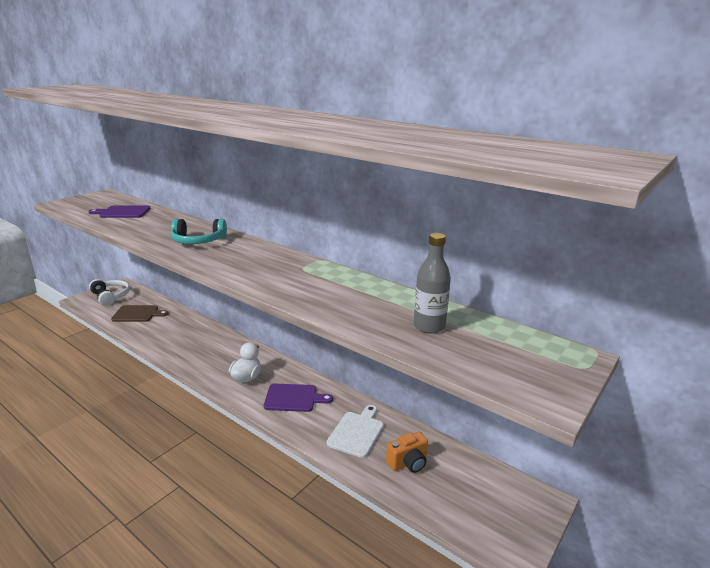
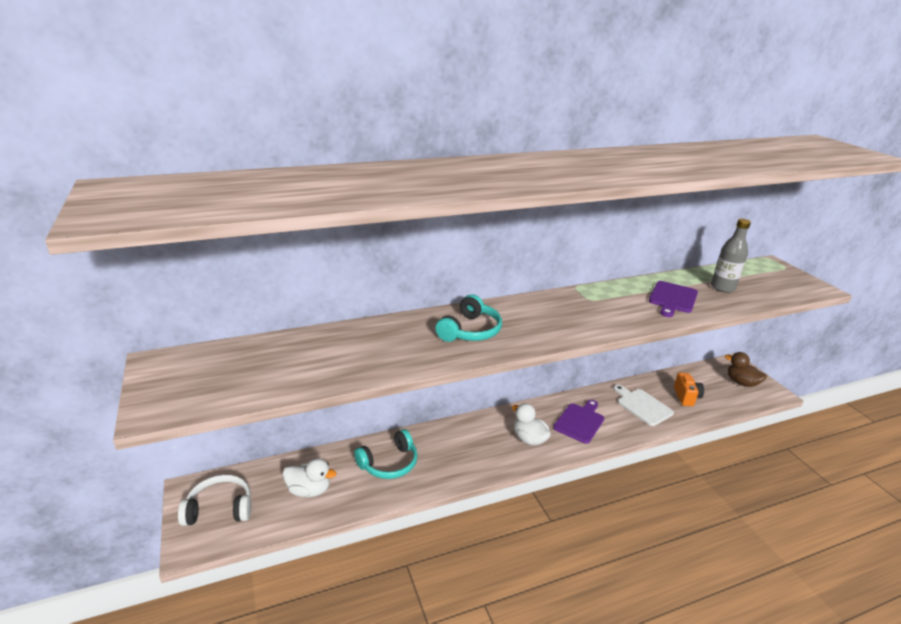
camera: 60 degrees left, 5 degrees up
purple cutting board [88,205,150,218] -> purple cutting board moved to [649,281,698,317]
brown cutting board [111,305,169,322] -> white duck [283,458,337,497]
none -> turquoise headphones [354,429,418,479]
none -> brown duck [725,352,767,387]

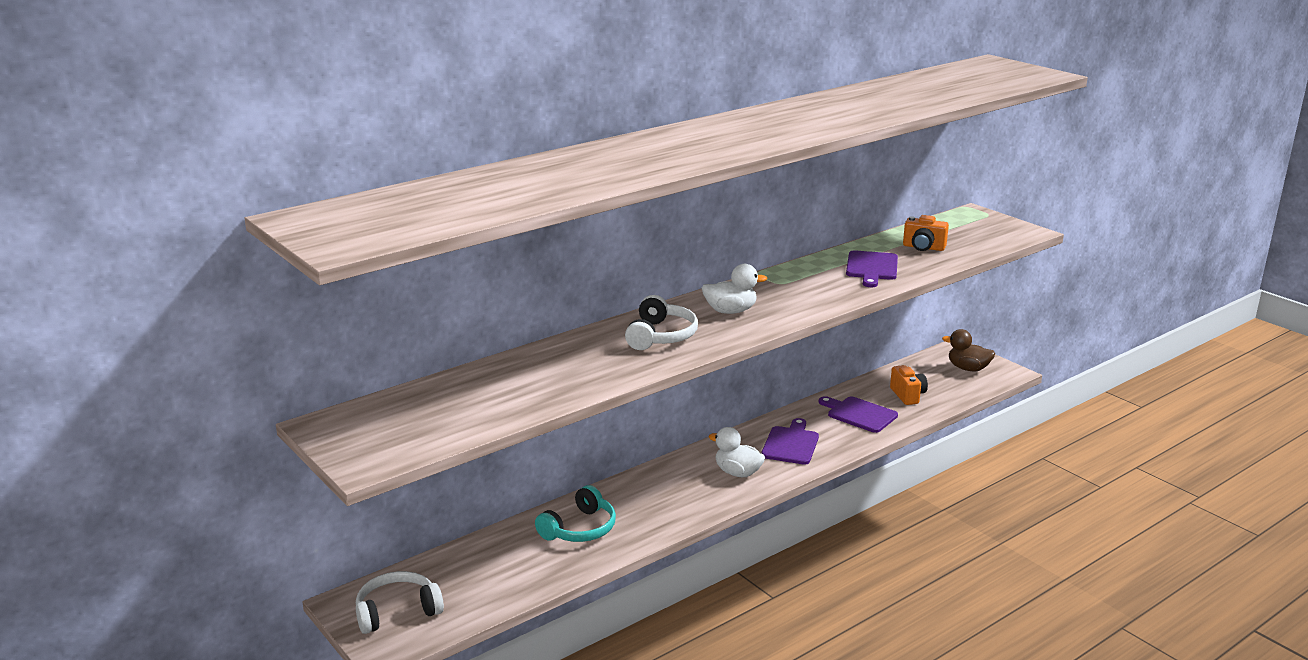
camera: 15 degrees left, 5 degrees down
white duck [283,458,337,497] -> white duck moved to [702,264,767,314]
turquoise headphones [435,295,502,342] -> white headphones [625,295,698,350]
white cutting board [613,385,674,426] -> purple cutting board [819,396,898,433]
grey bottle [711,219,751,293] -> orange camera [903,215,949,251]

